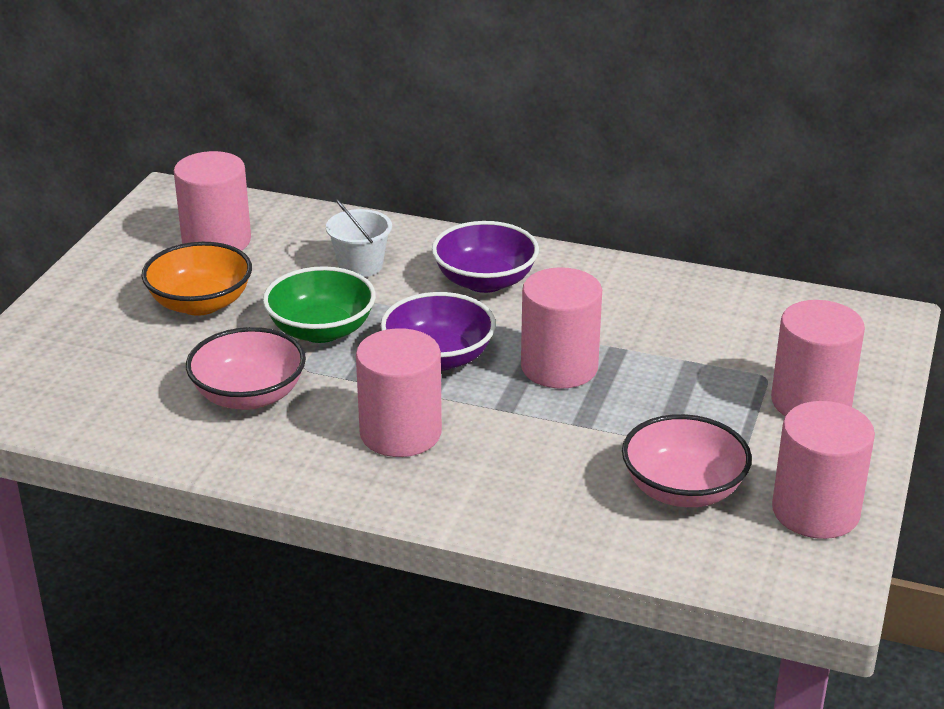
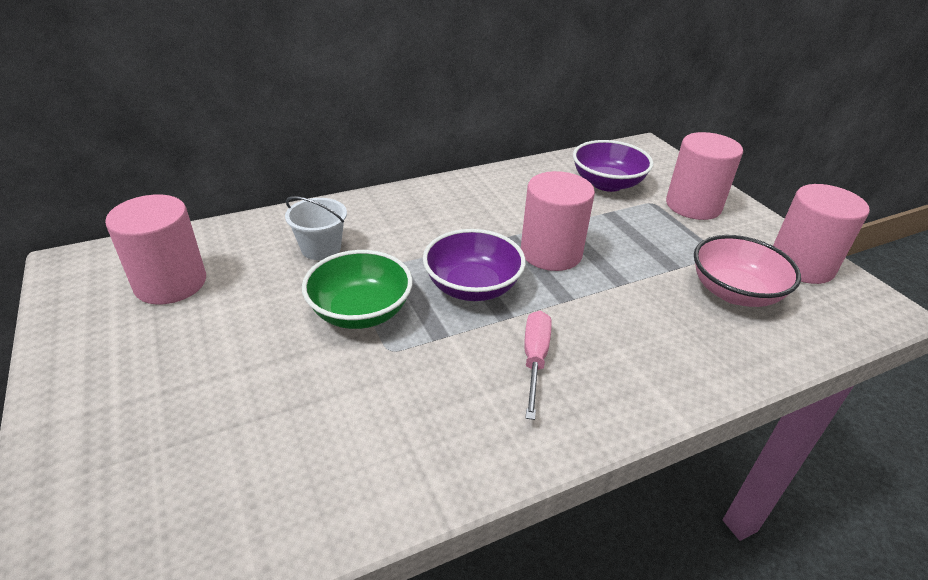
camera: 45 degrees left, 5 degrees up
orange bowl [141,242,252,316] -> none
pink bowl [186,327,306,410] -> none
pink cylinder [356,328,442,457] -> pink screwdriver [524,310,552,420]
purple bowl [432,221,539,293] -> purple bowl moved to [573,140,653,192]

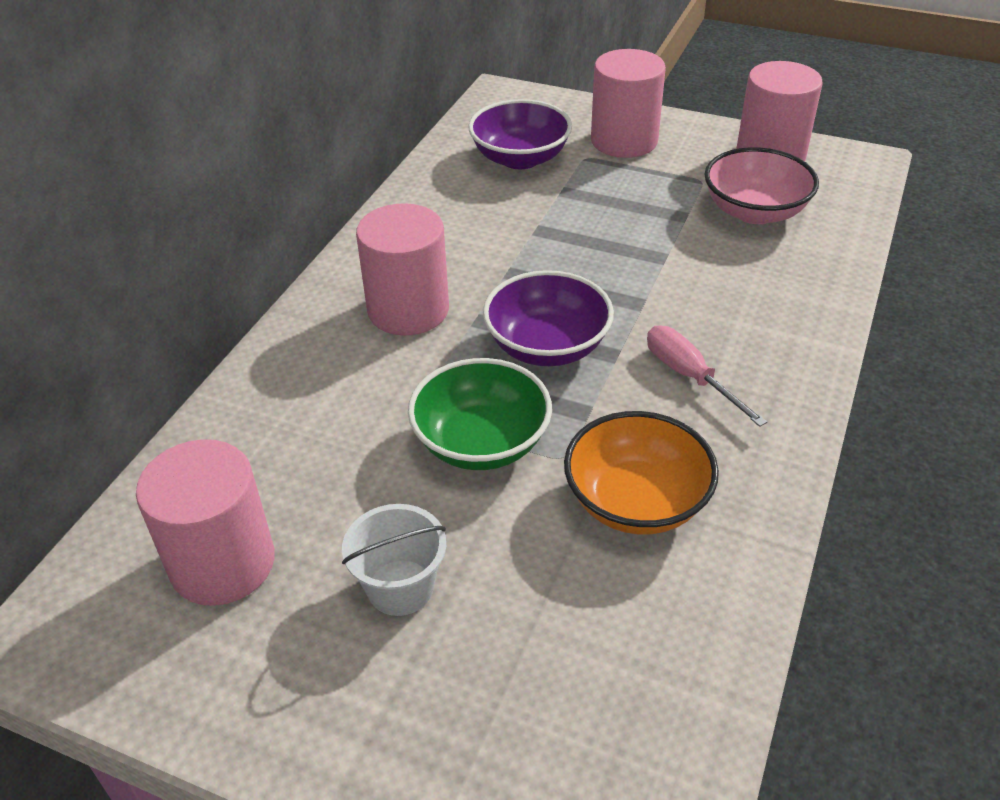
camera: 40 degrees left, 5 degrees up
white bucket [285,196,347,260] -> white bucket moved to [342,504,446,616]
pink cylinder [521,171,595,271] -> pink cylinder moved to [356,203,449,335]
none -> orange bowl [564,411,719,535]

